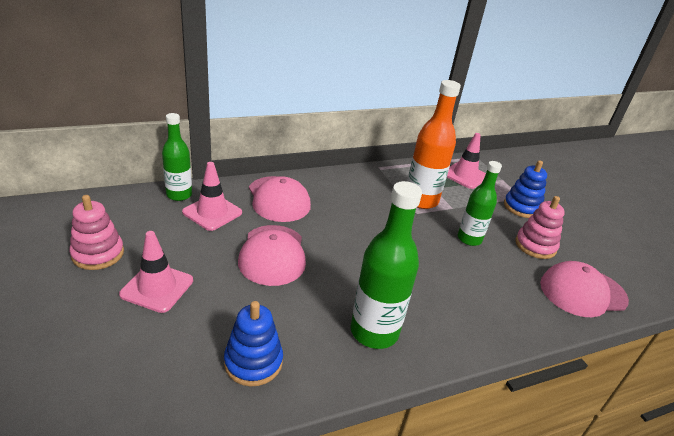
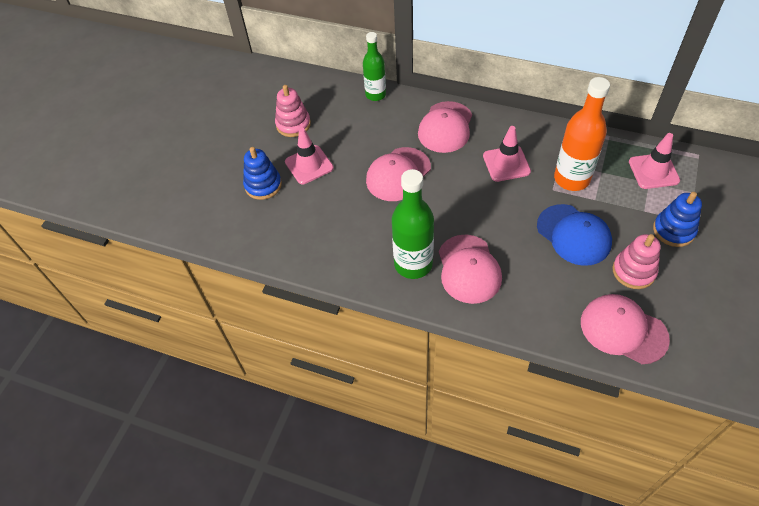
camera: 50 degrees right, 20 degrees up
pink traffic cone [182,162,242,231] -> pink traffic cone moved to [483,126,531,182]
blue stacking toy [224,301,283,386] -> blue stacking toy moved to [243,147,282,200]
green bottle [458,161,502,246] -> blue cap [537,204,612,266]
none -> pink cap [439,235,502,304]

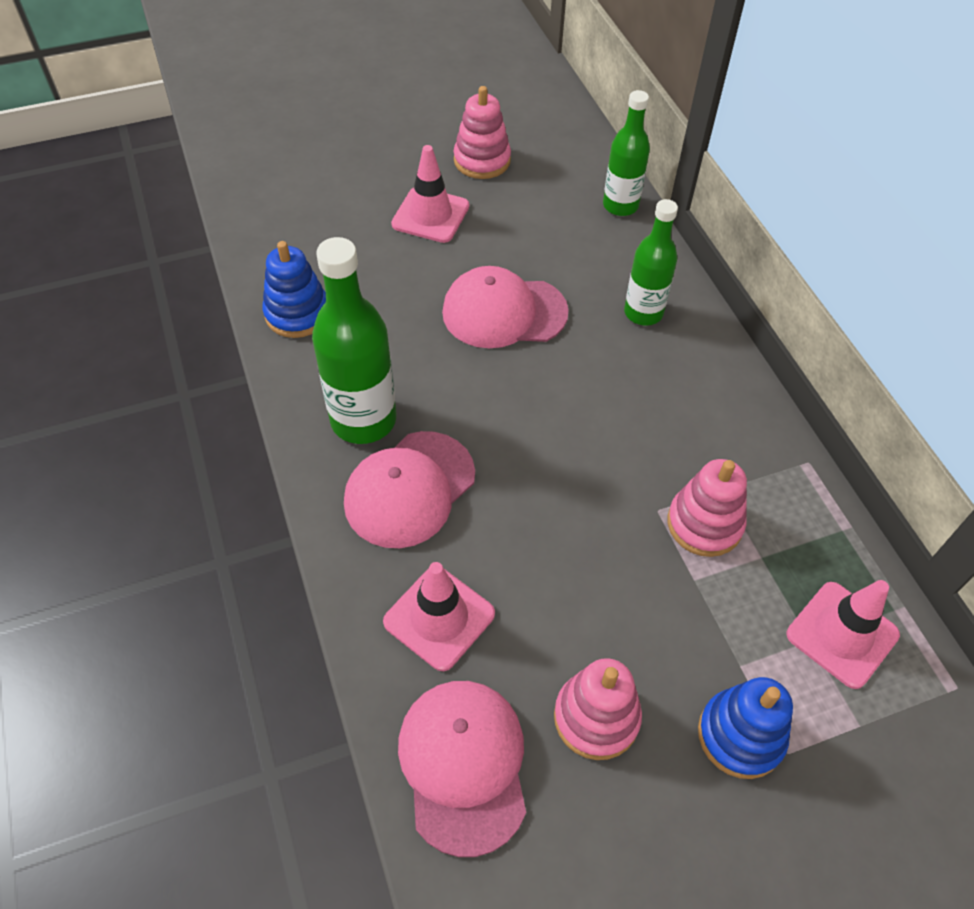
camera: 45 degrees right, 0 degrees up
blue stacking toy [243,147,282,200] -> blue stacking toy moved to [262,241,326,338]
pink cap [418,101,472,153] -> green bottle [624,199,678,326]
pink traffic cone [483,126,531,182] -> pink traffic cone moved to [383,562,495,671]
blue cap [537,204,612,266] -> none
orange bottle [554,77,610,191] -> pink stacking toy [668,459,747,557]

